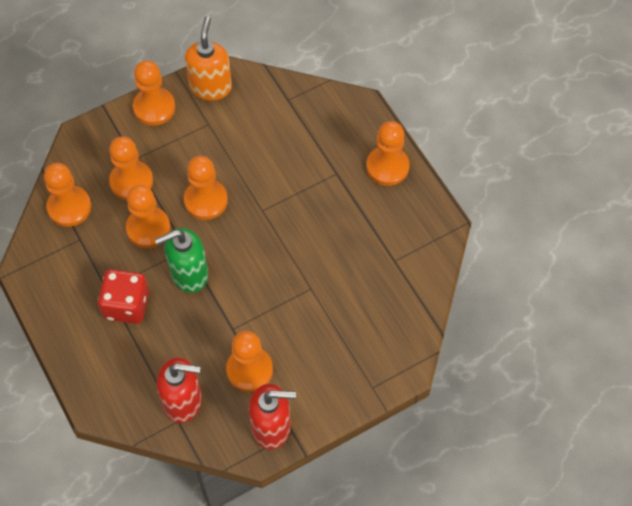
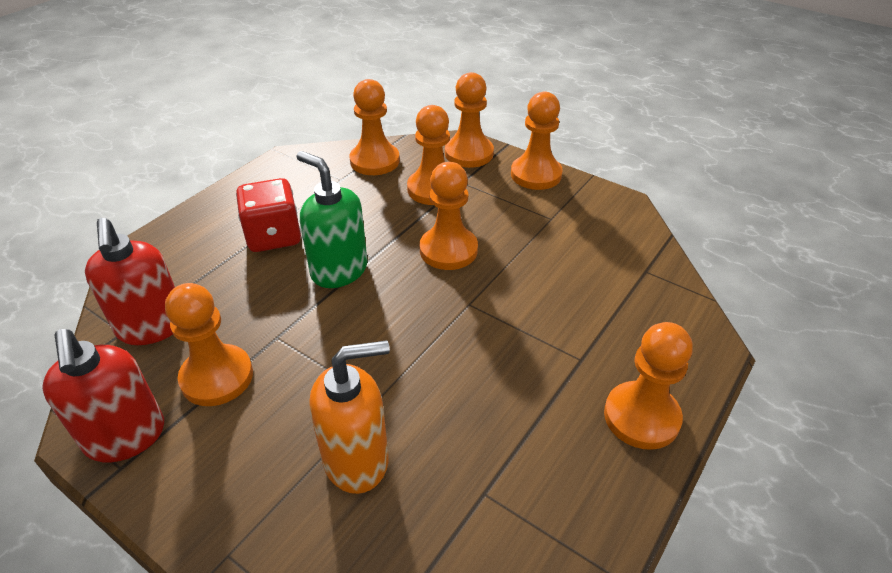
camera: 65 degrees right, 20 degrees down
orange pawn [126,185,171,248] -> orange pawn moved to [445,72,494,168]
orange soap dispenser [185,16,232,101] -> orange soap dispenser moved to [310,340,390,494]

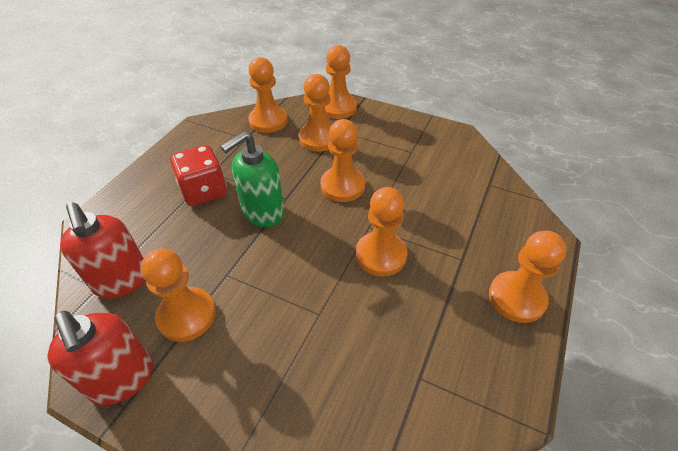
camera: 10 degrees left, 5 degrees up
green soap dispenser [296,151,368,288] -> green soap dispenser turned 75 degrees counterclockwise [221,131,284,227]
orange soap dispenser [310,340,390,494] -> none
orange pawn [511,92,563,190] -> orange pawn moved to [356,187,407,277]

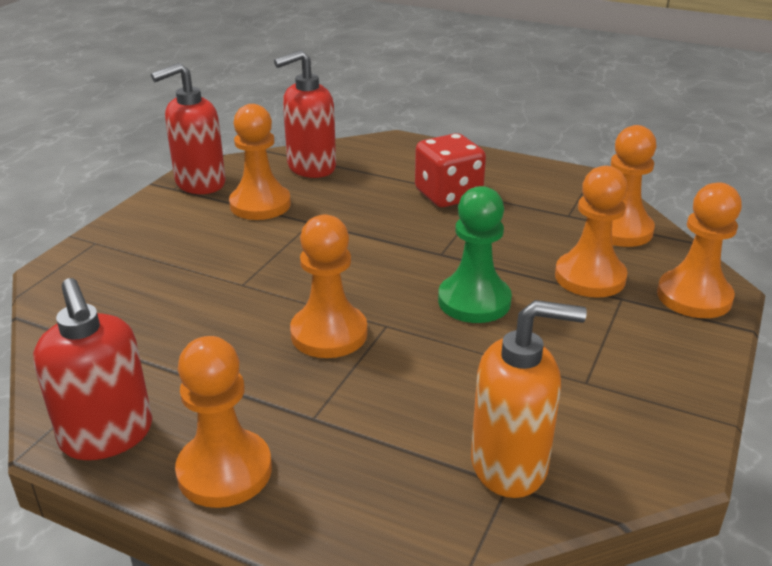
camera: 90 degrees right, 15 degrees down
green soap dispenser [221,131,284,227] -> none
orange pawn [321,119,365,202] -> green pawn [438,186,512,323]
none -> red soap dispenser [33,278,152,460]
none -> orange soap dispenser [471,300,587,498]

